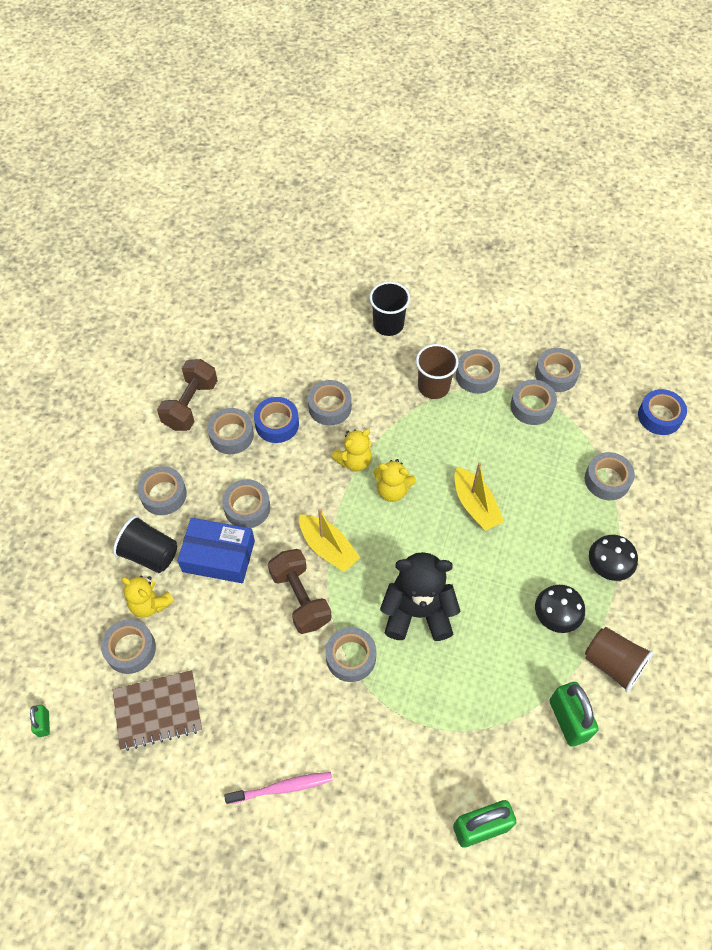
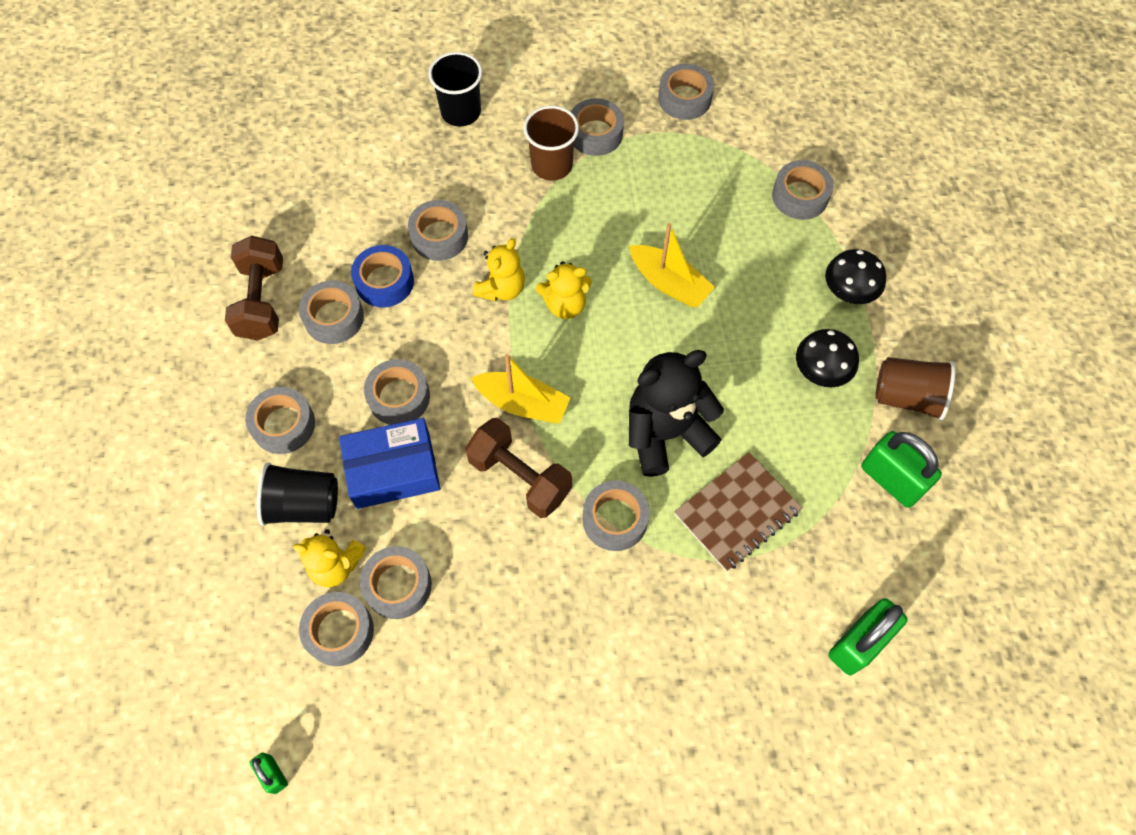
camera: 25 degrees left, 5 degrees up
brown notebook [113,670,202,751] -> brown notebook moved to [675,452,802,571]
pink toothbrush [224,772,333,804] -> none
grey tape [510,379,557,425] -> grey tape moved to [360,546,432,619]
blue tape [638,389,687,435] -> none

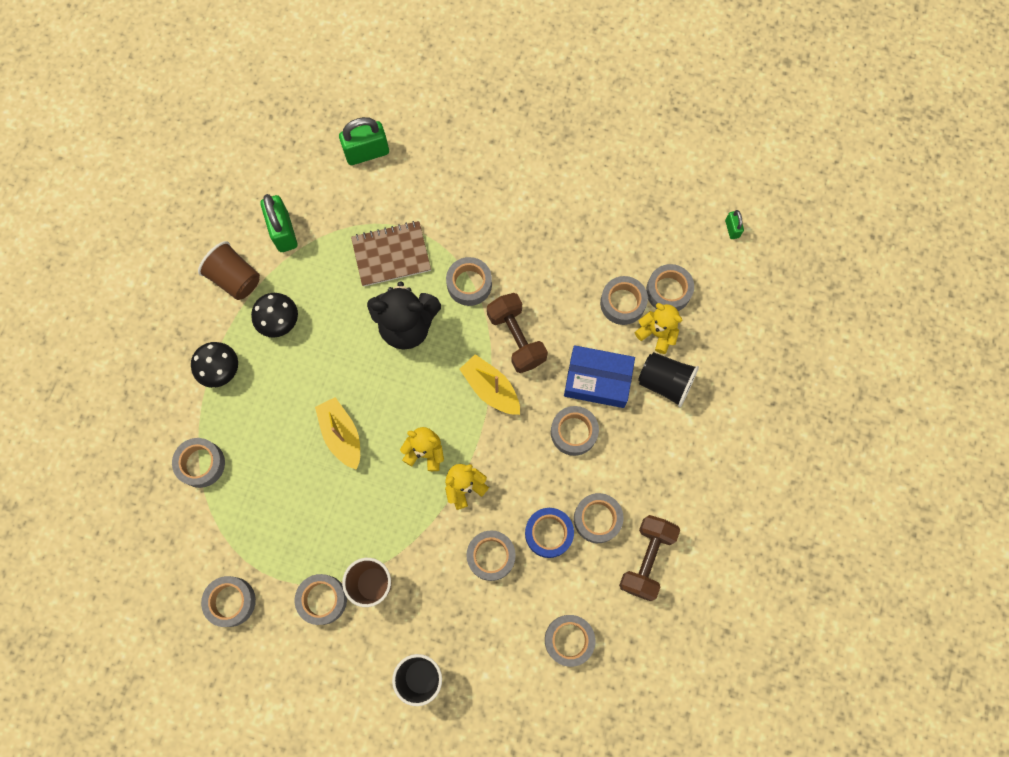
camera: 155 degrees left, 10 degrees up
grey tape [245,387,315,454] -> grey tape moved to [545,615,595,667]

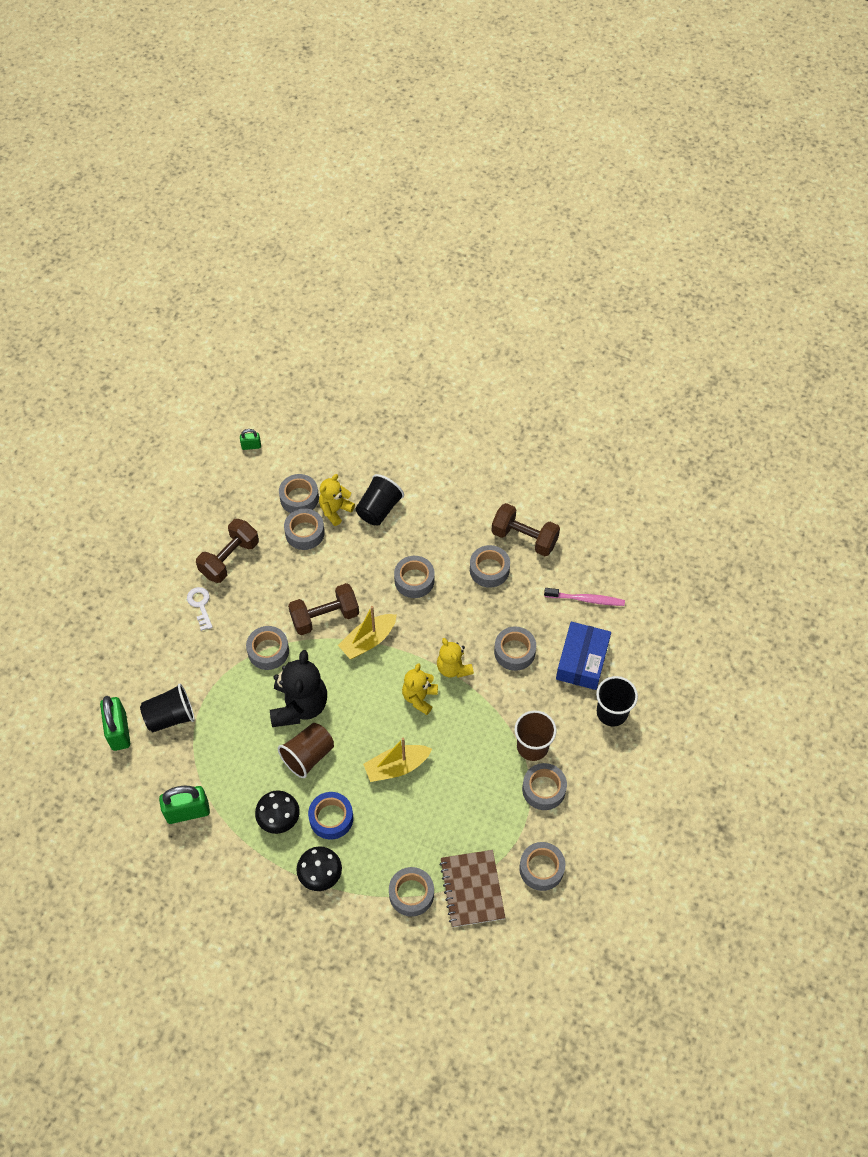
camera: 85 degrees left, 15 degrees down
brown cup [198,241,260,300] -> brown cup moved to [278,723,334,778]
brown notebook [351,221,431,287] -> brown notebook moved to [439,850,505,927]
blue tape [525,508,574,558] -> blue tape moved to [308,792,353,840]
grey tape [545,615,595,667] -> pink toothbrush [544,588,625,606]
blue box [564,345,635,408] -> blue box moved to [556,621,611,690]
none -> black cup [140,684,195,732]
none -> white key [187,587,213,631]
none -> brown dumbbell [196,519,259,583]

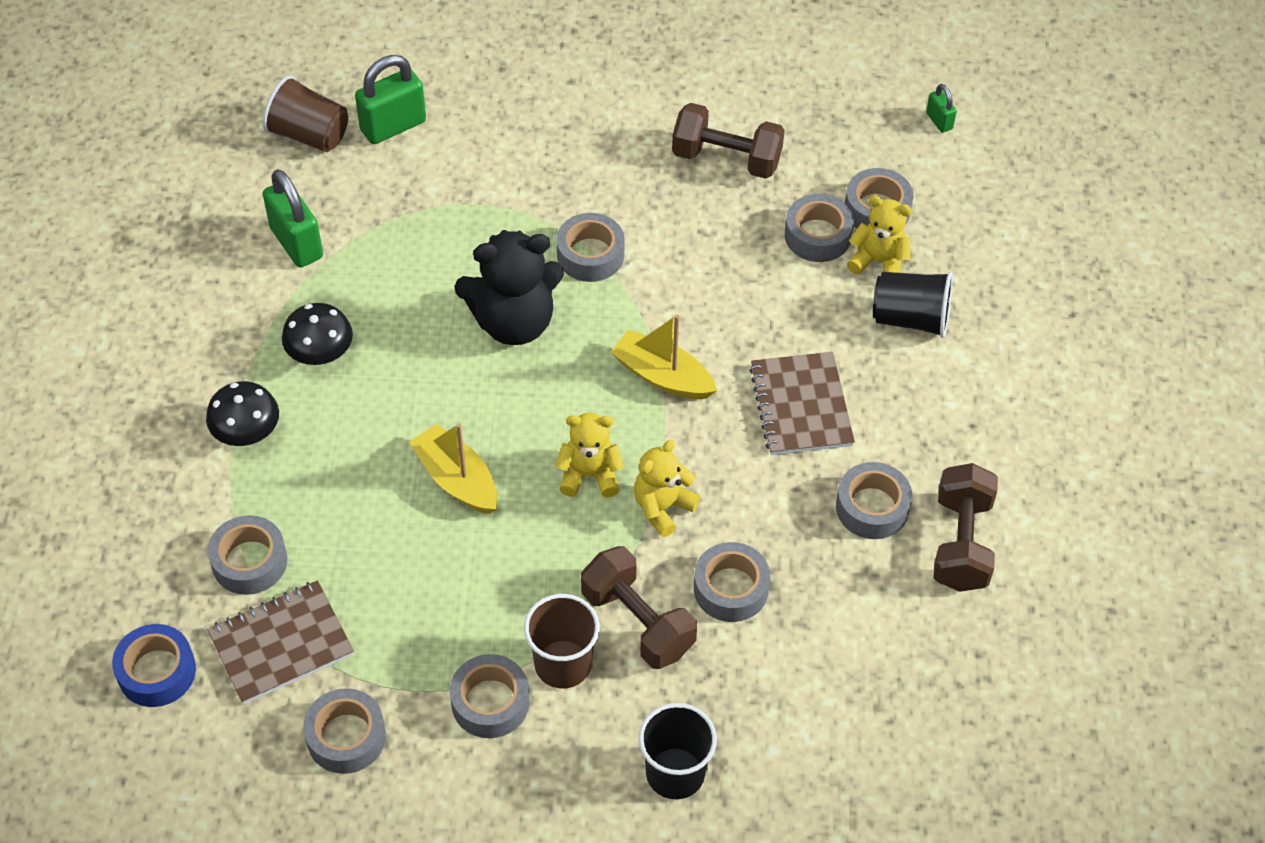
camera: 70 degrees right, 5 degrees down
black cup [140,684,195,732] -> none
white key [187,587,213,631] -> none
brown cup [278,723,334,778] -> brown cup moved to [263,75,348,152]
brown dumbbell [288,583,359,635] -> brown dumbbell moved to [581,546,697,669]
blue tape [308,792,353,840] -> blue tape moved to [112,624,196,707]
grey tape [394,556,435,598] -> brown notebook [749,352,855,455]
pink toothbrush [544,588,625,606] -> none
blue box [556,621,611,690] -> none

